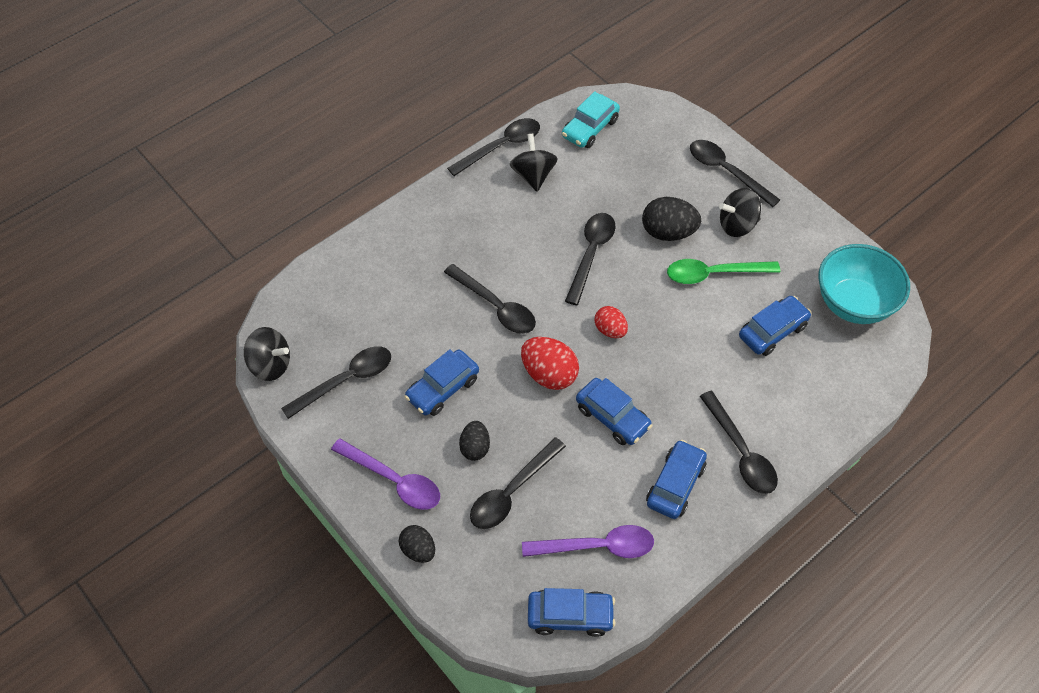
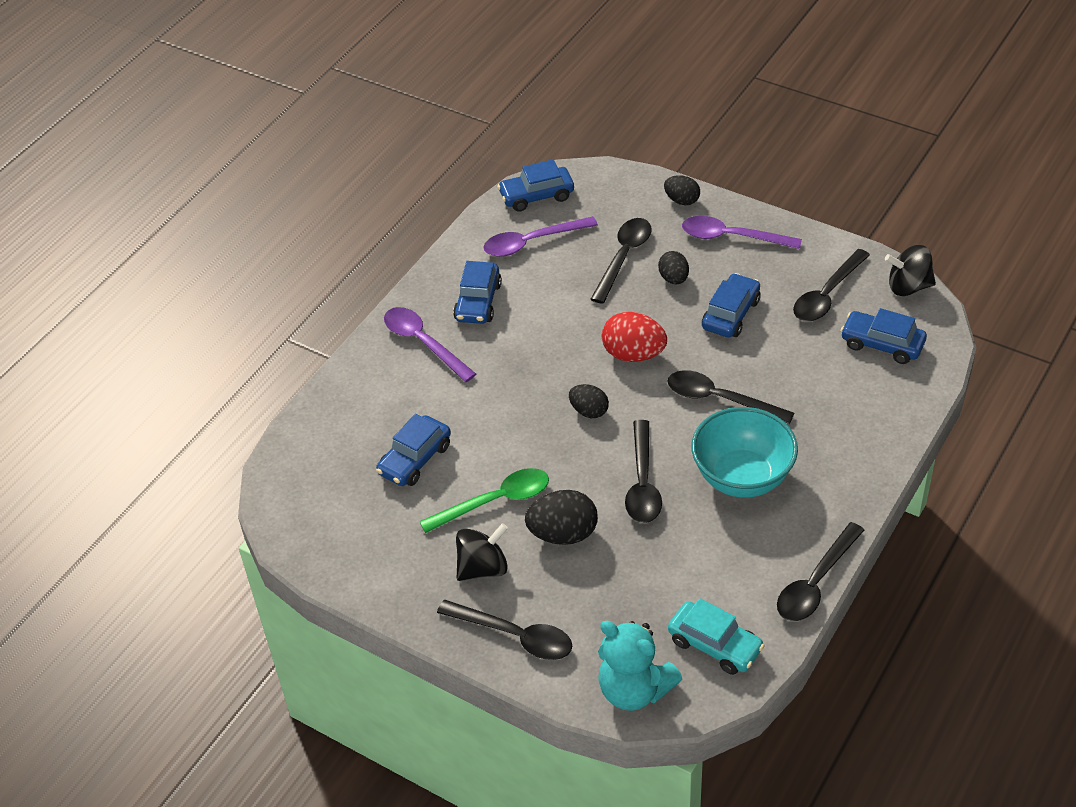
camera: 165 degrees right, 10 degrees down
black spinning top [510,134,558,192] -> none
turquoise car [562,91,620,148] -> turquoise car turned 105 degrees clockwise [668,598,765,675]
blue car [576,378,652,445] -> blue car moved to [841,308,927,364]
red egg [595,306,628,338] -> black egg [569,384,609,418]
black spoon [700,391,778,494] -> purple spoon [384,307,476,382]
turquoise bowl [818,244,910,324] -> turquoise bowl moved to [691,407,798,497]
none -> turquoise teddy bear [598,621,682,711]

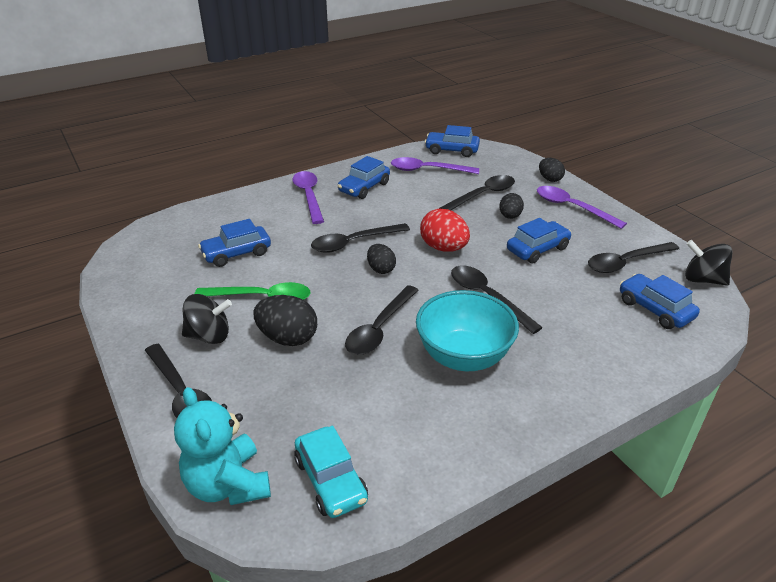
camera: 25 degrees right, 10 degrees down
black spoon [777,522,864,621] -> black spoon moved to [311,223,410,253]

